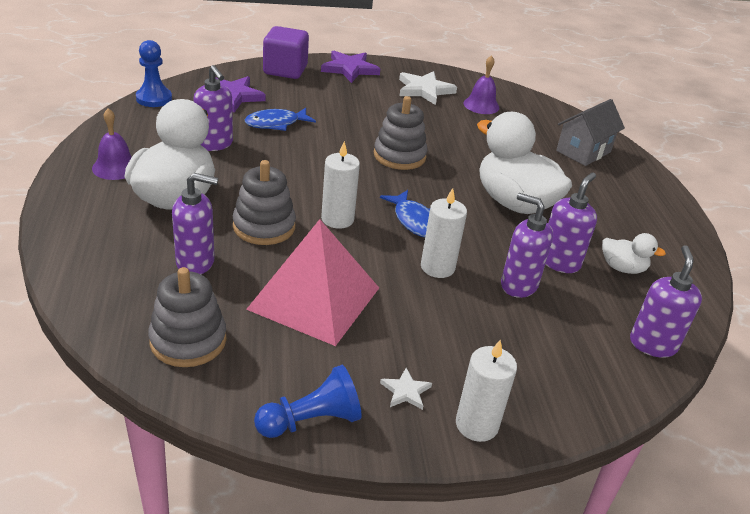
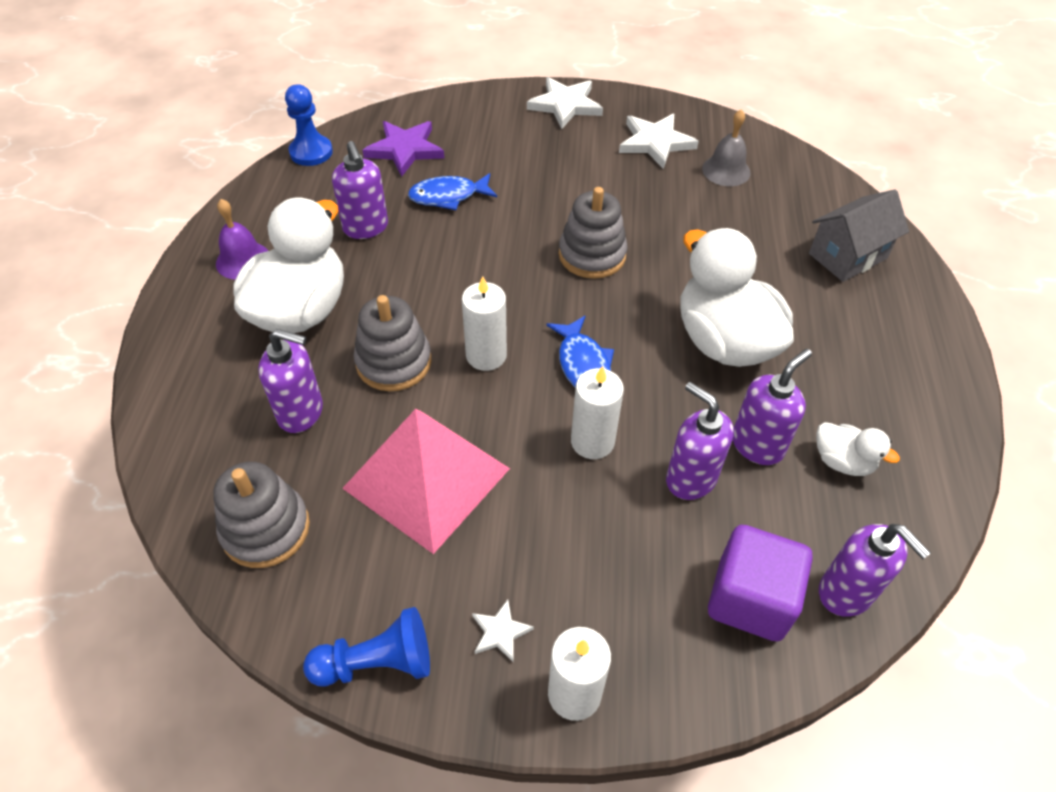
camera: 15 degrees right, 15 degrees up
purple cube [263,26,309,79] -> purple cube moved to [708,525,813,641]
purple star [321,51,380,83] -> white star [527,77,603,129]
purple bell [464,55,500,114] -> grey bell [702,109,751,186]
purple soap dispenser [630,245,702,357] -> purple soap dispenser turned 120 degrees clockwise [819,524,931,617]

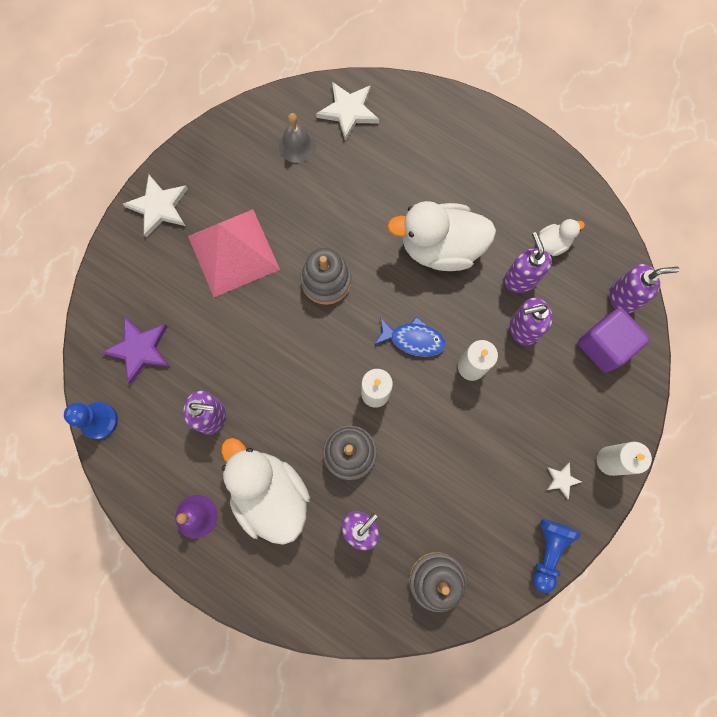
camera: 60 degrees left, 25 degrees up
pink pyramid [342,409,510,554] -> pink pyramid moved to [188,209,280,297]
blue fish [408,173,497,210] -> none
white star [619,114,699,169] -> white star moved to [316,82,379,141]
grey house [809,190,909,282] -> none

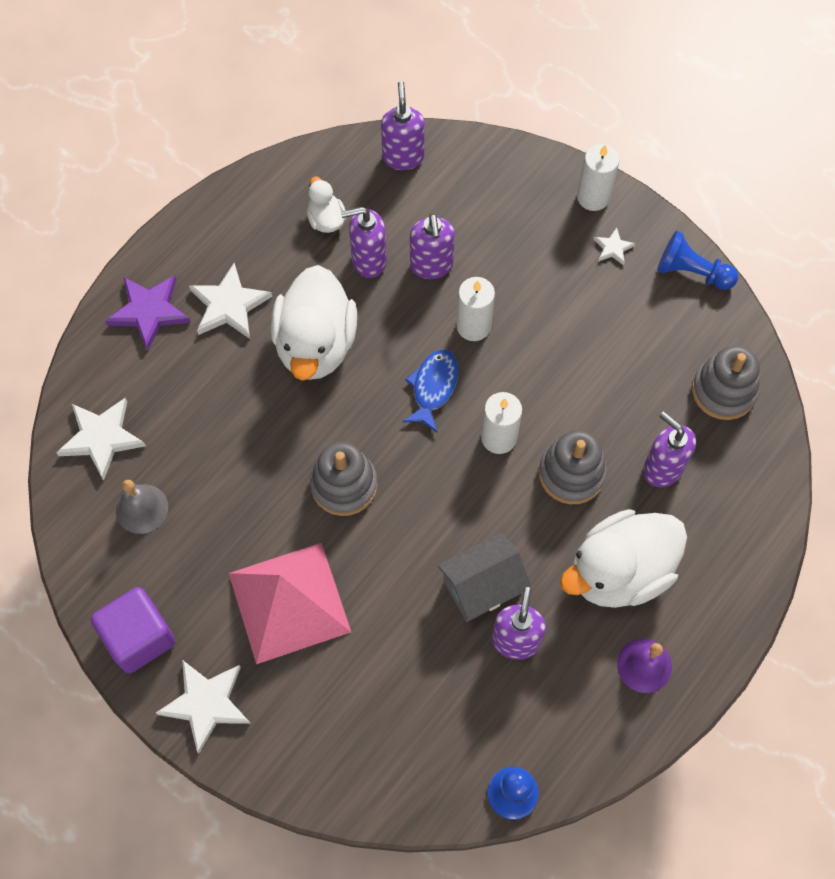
camera: 85 degrees left, 10 degrees down
purple star [101,316,170,384] -> purple star moved to [105,275,191,351]
purple cube [578,308,650,372] -> purple cube moved to [91,587,175,673]
none -> white star [189,263,272,339]
none -> grey house [438,533,531,622]

